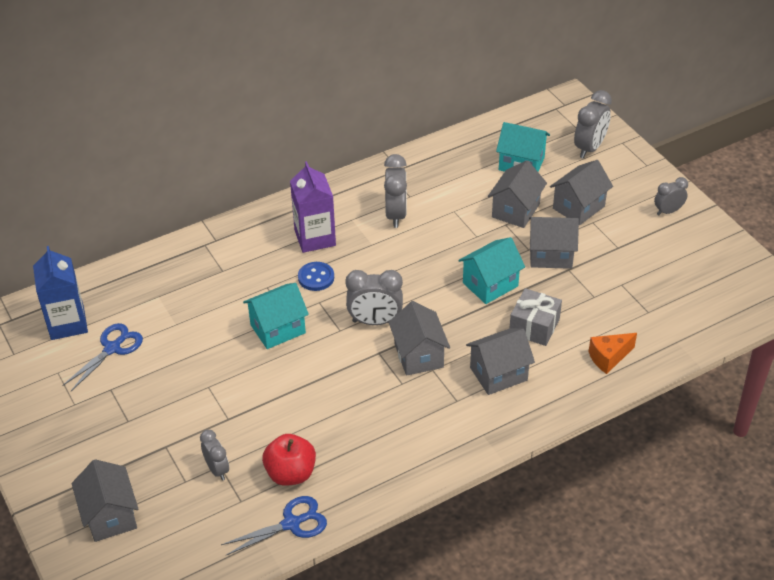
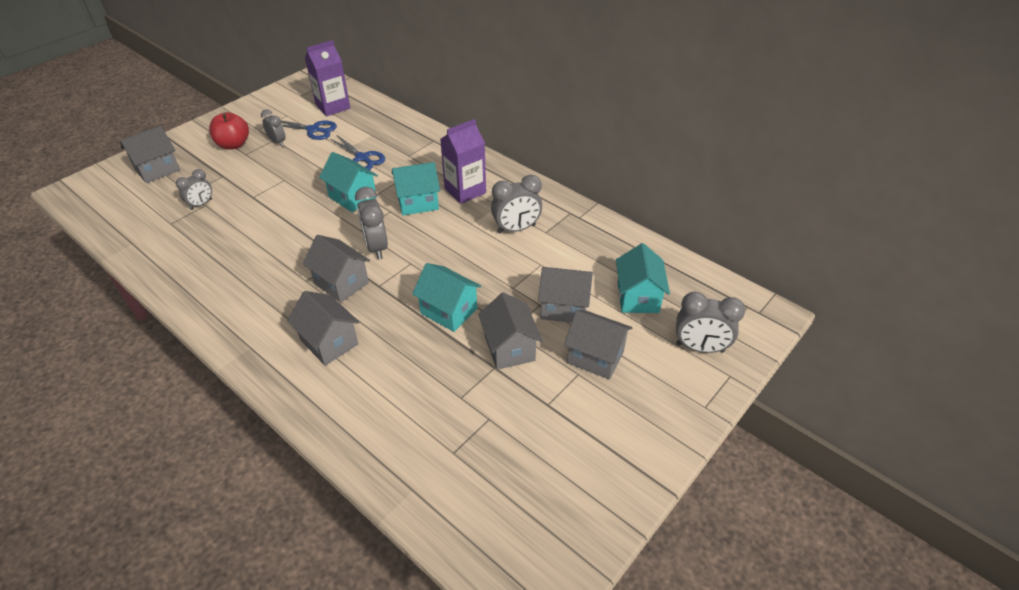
camera: 70 degrees right, 0 degrees up
blue carton [33,246,88,340] -> purple carton [305,40,350,116]
blue scissors [221,496,327,555] -> blue scissors moved to [330,135,385,170]
red apple [262,434,316,486] -> red apple moved to [209,112,249,149]
blue button [298,262,334,291] -> turquoise house [392,162,440,215]
grey house [388,301,450,376] -> grey house turned 75 degrees clockwise [302,235,370,303]
grey gift [510,288,562,346] -> none
orange cheese [589,333,637,374] -> none
grey clock [654,177,688,216] -> grey clock moved to [261,109,286,147]

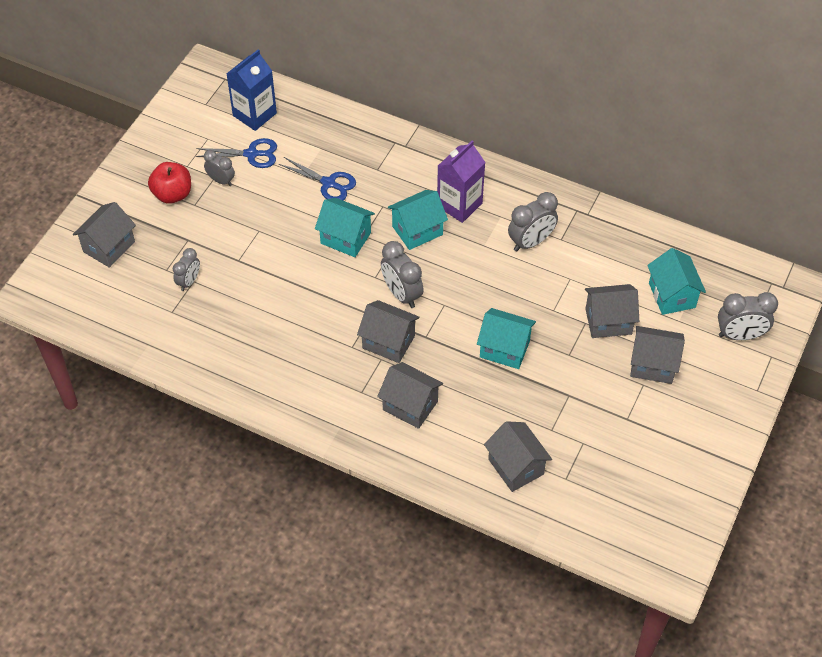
camera: 15 degrees left, 10 degrees up
purple carton [305,40,350,116] -> blue carton [226,49,277,131]
grey house [478,292,542,370] -> grey house moved to [484,421,552,492]

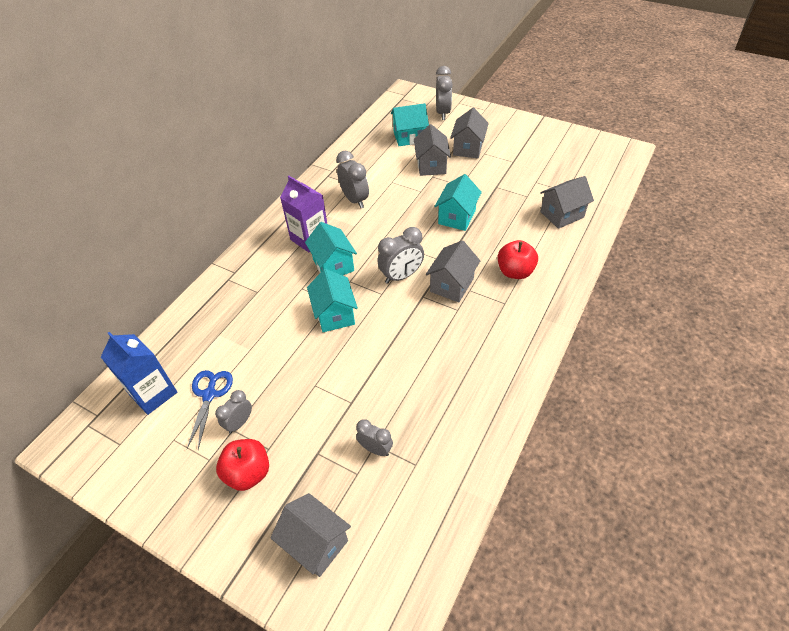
camera: 85 degrees left, 5 degrees down
blue scissors [279,157,356,200] -> none
turquoise house [315,198,375,257] -> turquoise house turned 45 degrees counterclockwise [307,269,358,332]
grey house [377,362,443,429] -> red apple [498,240,538,279]

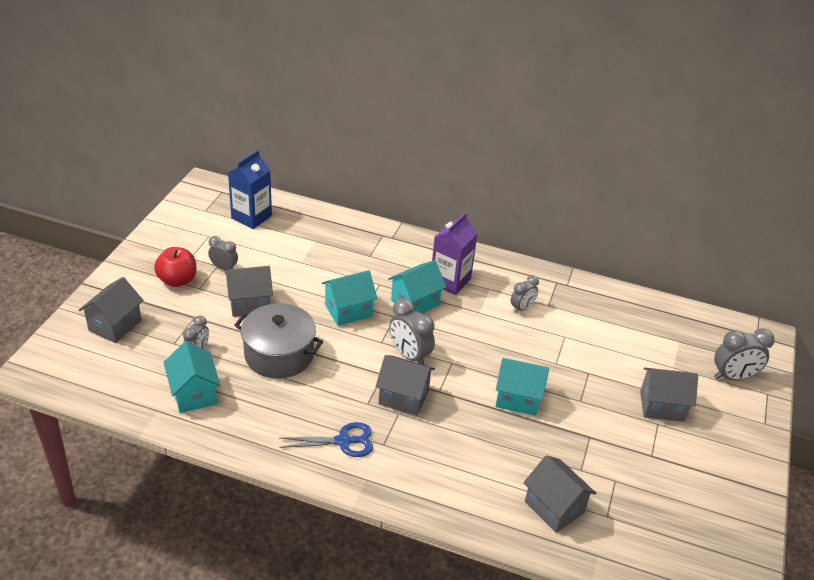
camera: 75 degrees right, 10 degrees down
blue scissors [187,370,233,449] -> blue scissors moved to [279,422,373,457]
grey clock [336,151,369,208] -> grey clock [510,275,539,313], size x0.63
turquoise house [391,103,429,146] -> turquoise house moved to [163,342,220,413]
grey house [414,124,451,176] -> grey house moved to [225,266,273,317]
red apple [498,240,538,279] -> none
none -> grey pot [234,303,323,379]

